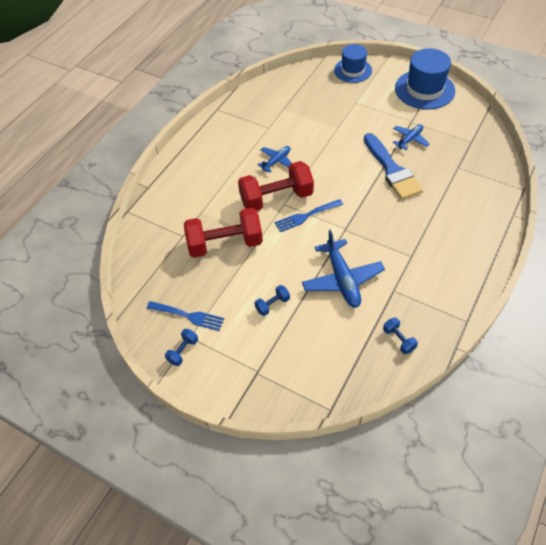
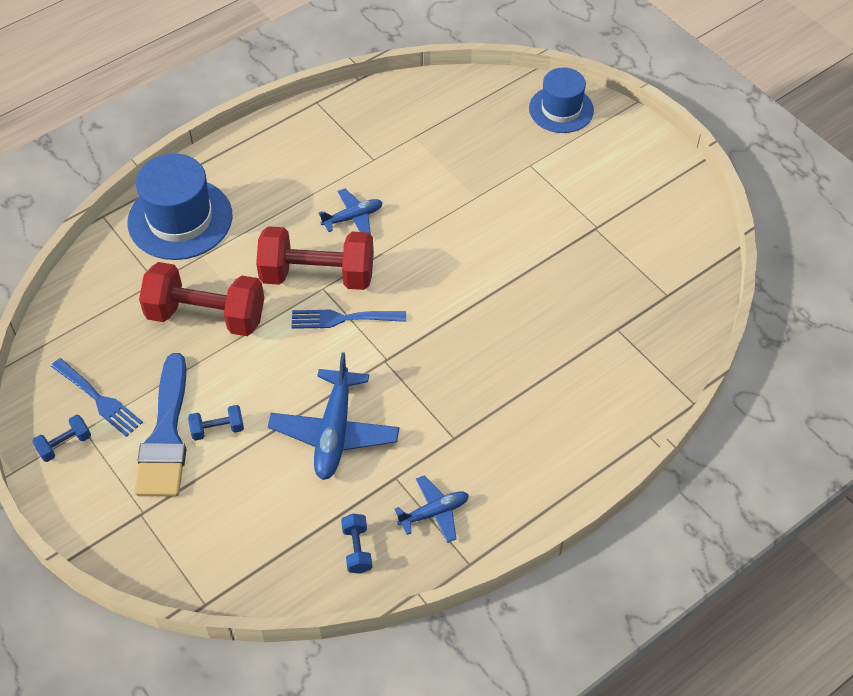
camera: 20 degrees right, 0 degrees up
blue brush [364,133,423,200] -> blue brush moved to [135,353,187,496]
blue plane [393,124,430,150] -> blue plane moved to [394,476,469,543]
blue hat [395,48,455,110] -> blue hat moved to [127,154,232,260]

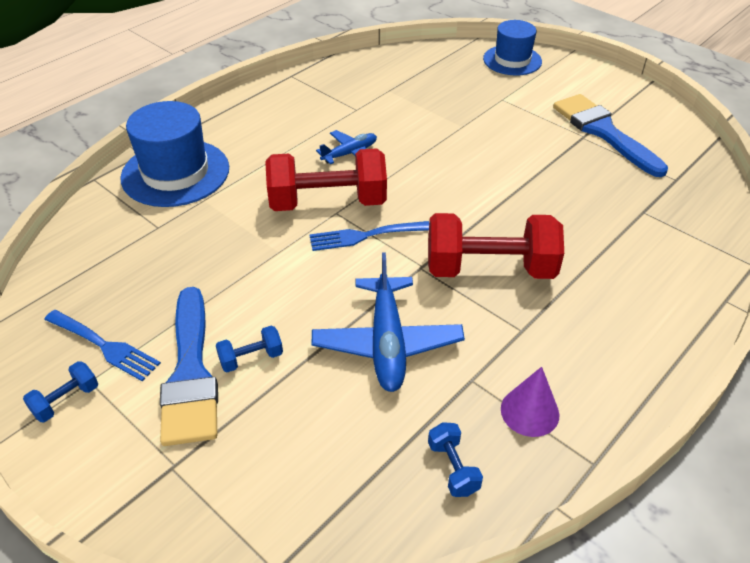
camera: 10 degrees left, 10 degrees down
red dumbbell [139,262,264,336] -> red dumbbell moved to [428,213,564,279]
blue plane [394,476,469,543] -> purple cone [501,367,559,437]
none -> blue brush [553,94,668,177]

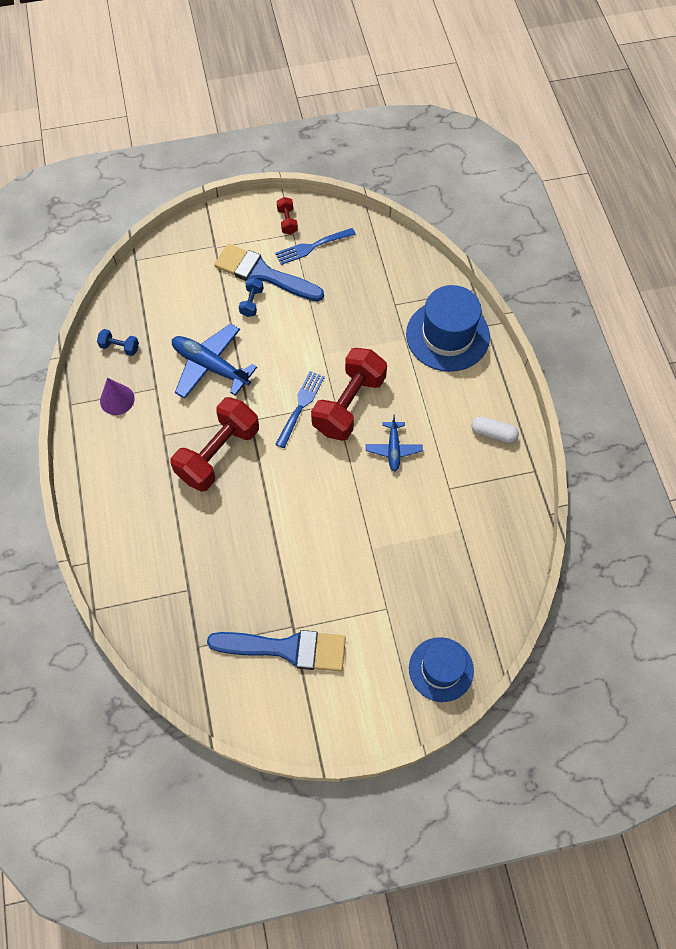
camera: 125 degrees right, 20 degrees up
blue dumbbell [23,361,98,422] -> red dumbbell [277,197,298,235]
none -> white capsule [471,416,519,443]

